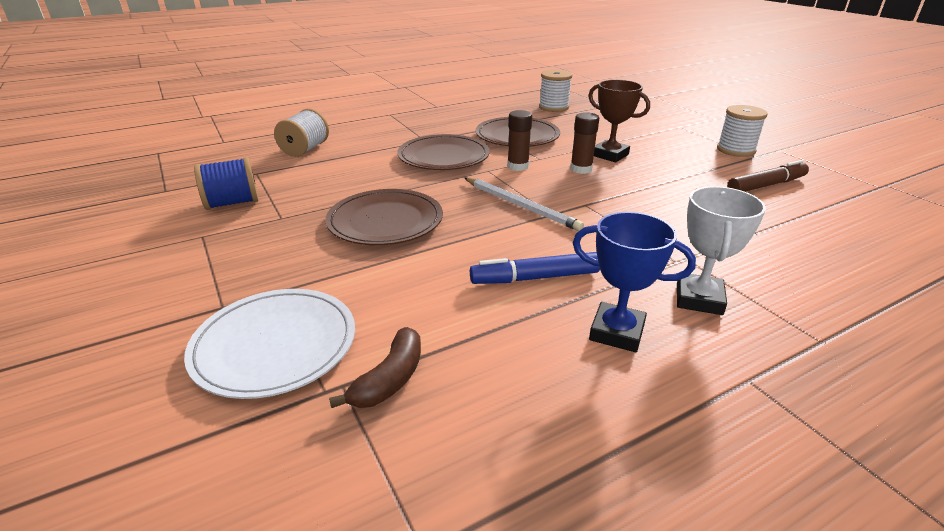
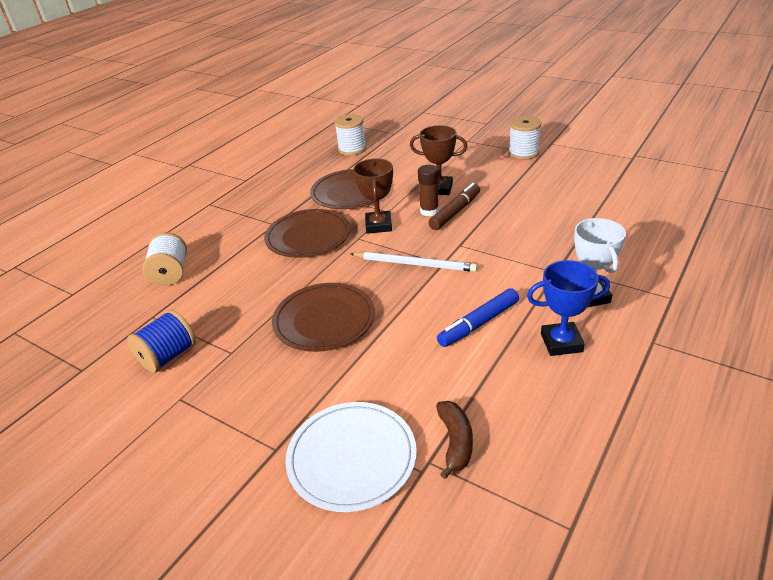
camera: 25 degrees left, 5 degrees up
brown glue stick [507,110,532,171] -> brown trophy [353,159,393,234]
brown marker [727,160,809,192] -> brown marker moved to [429,183,480,230]

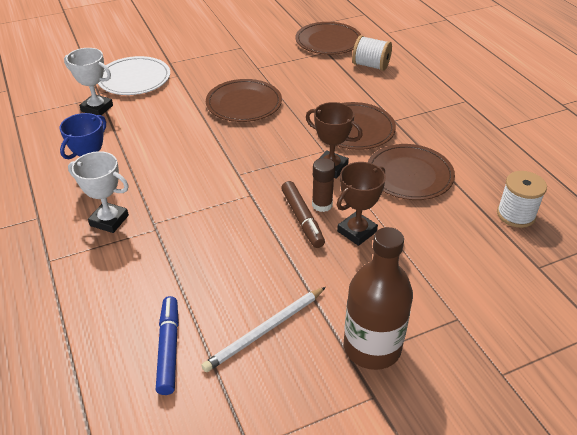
camera: 120 degrees right, 5 degrees up
blue spool [127,309,196,373] -> none
white pencil [350,252,477,272] -> white pencil moved to [201,287,326,372]
brown banana [436,401,473,479] -> white trophy [64,48,113,115]
blue marker [437,288,519,347] -> blue marker moved to [156,296,179,395]
white spool [508,116,541,160] -> brown bottle [343,227,413,370]
none -> brown plate [296,22,361,55]

